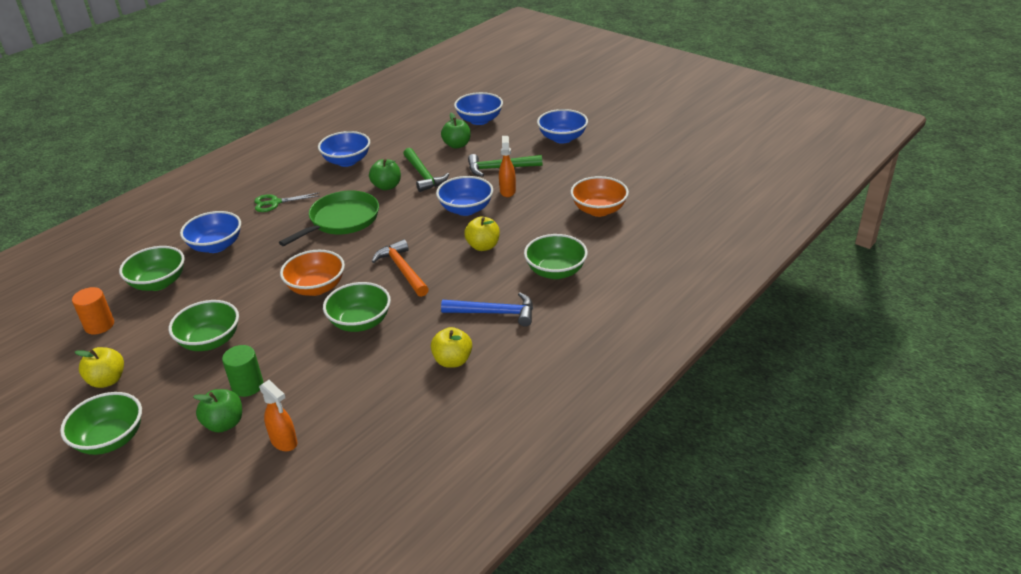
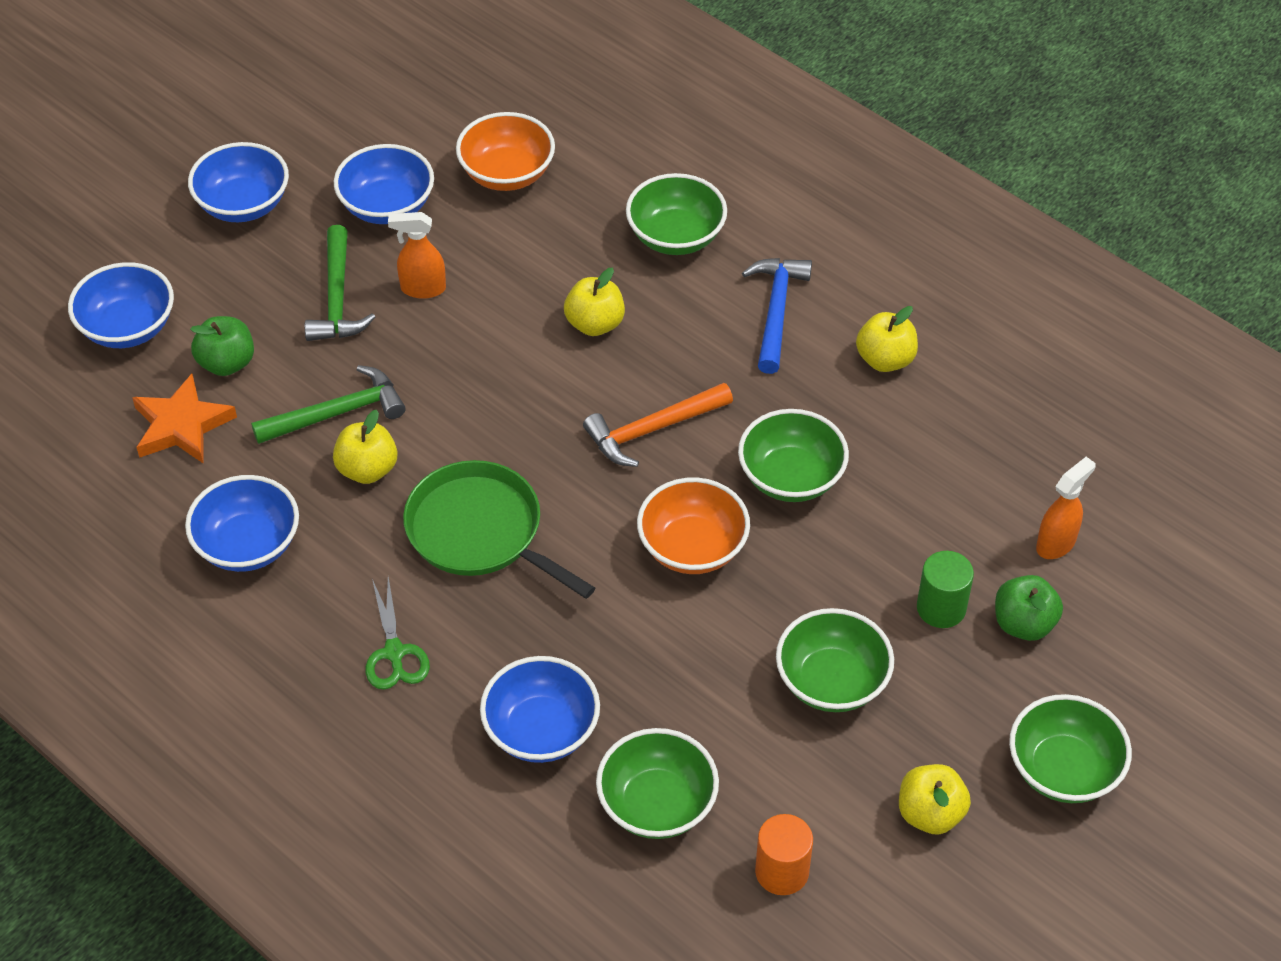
camera: 90 degrees left, 15 degrees up
green apple [369,159,401,190] -> yellow apple [333,410,398,484]
blue bowl [436,176,493,216] -> blue bowl moved to [334,144,434,224]
none -> orange star [132,374,237,463]

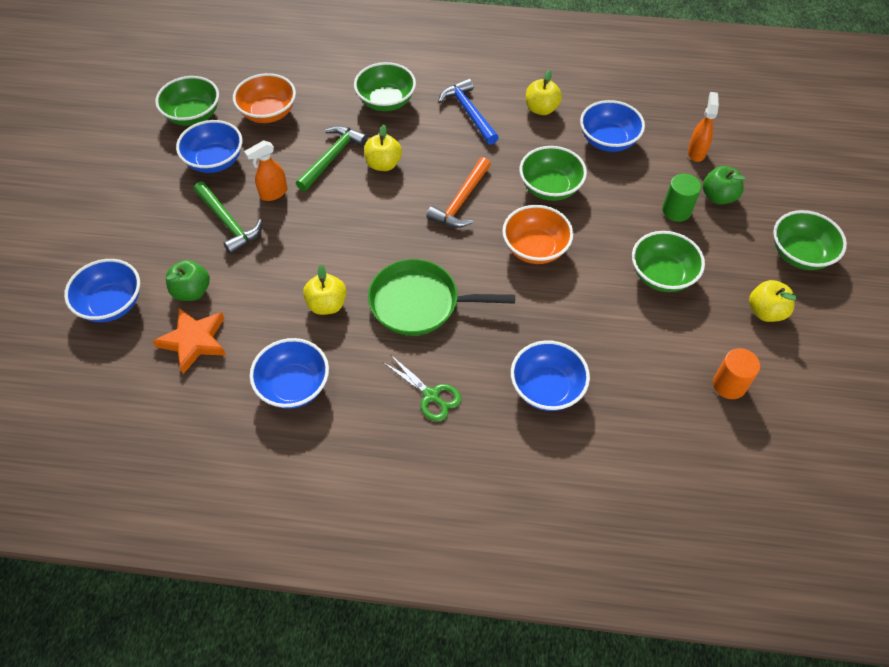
camera: 35 degrees left, 5 degrees up
blue bowl [188,142,289,222] -> blue bowl moved to [580,100,645,152]
green hammer [251,365,405,444] -> green hammer moved to [296,126,368,191]
green bowl [596,728,719,839] -> green bowl moved to [155,76,219,126]

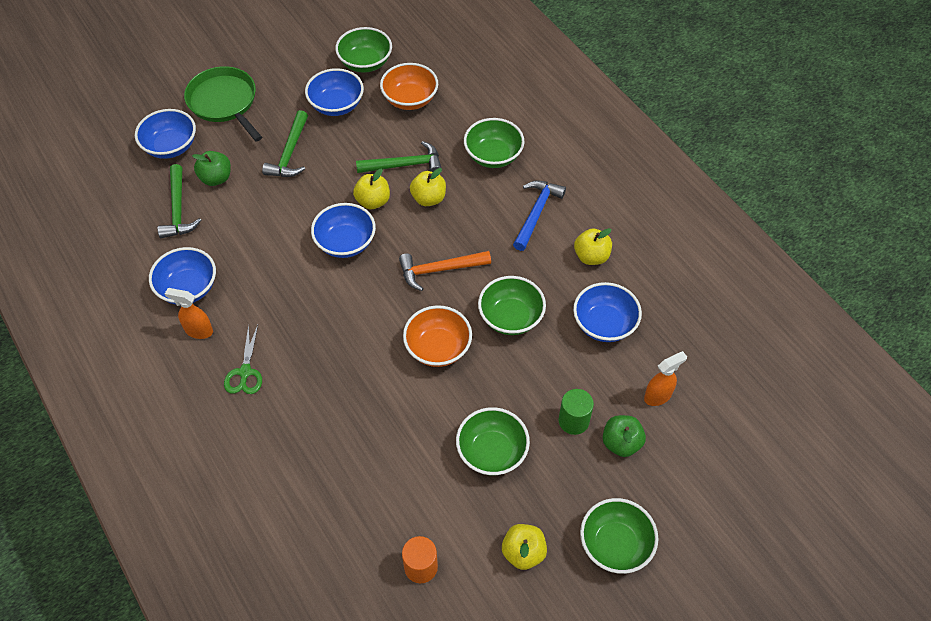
camera: 50 degrees right, 0 degrees up
orange star [152,308,226,374] -> green hammer [158,164,201,238]
orange spray bottle [244,140,287,201] -> orange spray bottle moved to [165,288,213,339]
yellow apple [303,264,347,315] -> yellow apple moved to [353,169,390,209]
green pan [368,259,515,335] -> green pan moved to [184,66,262,141]
blue bowl [511,340,590,411] -> blue bowl moved to [311,203,376,258]

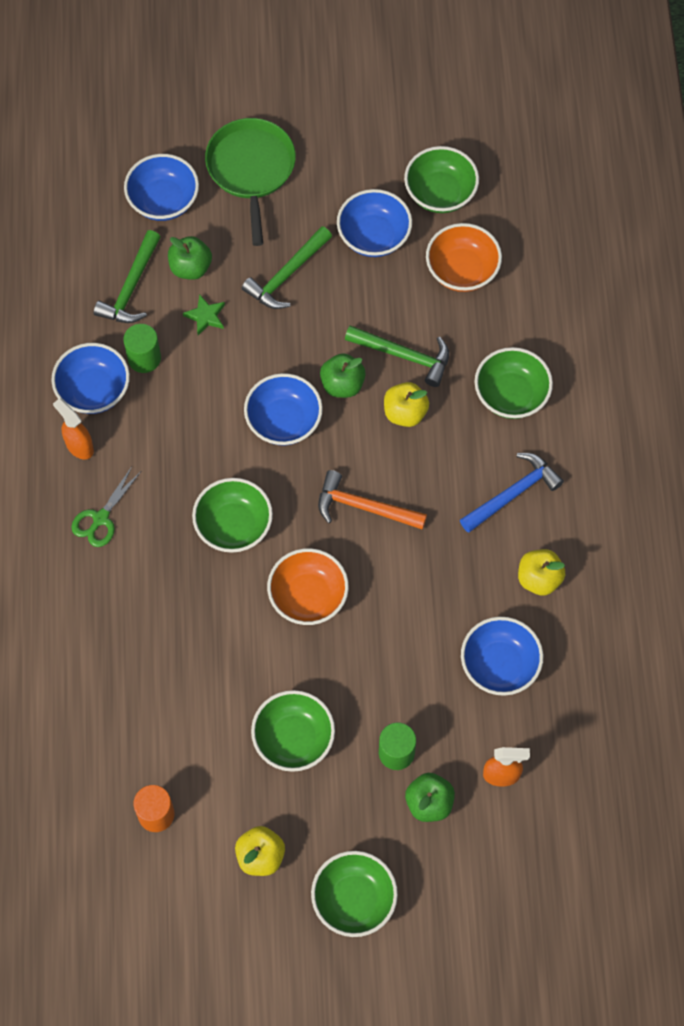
camera: 30 degrees right, 10 degrees up
yellow apple [353,169,390,209] -> green apple [320,353,366,398]
green bowl [478,276,546,335] -> green bowl moved to [192,478,273,553]
none -> green cylinder [123,324,161,373]
none -> green star [183,294,225,335]

